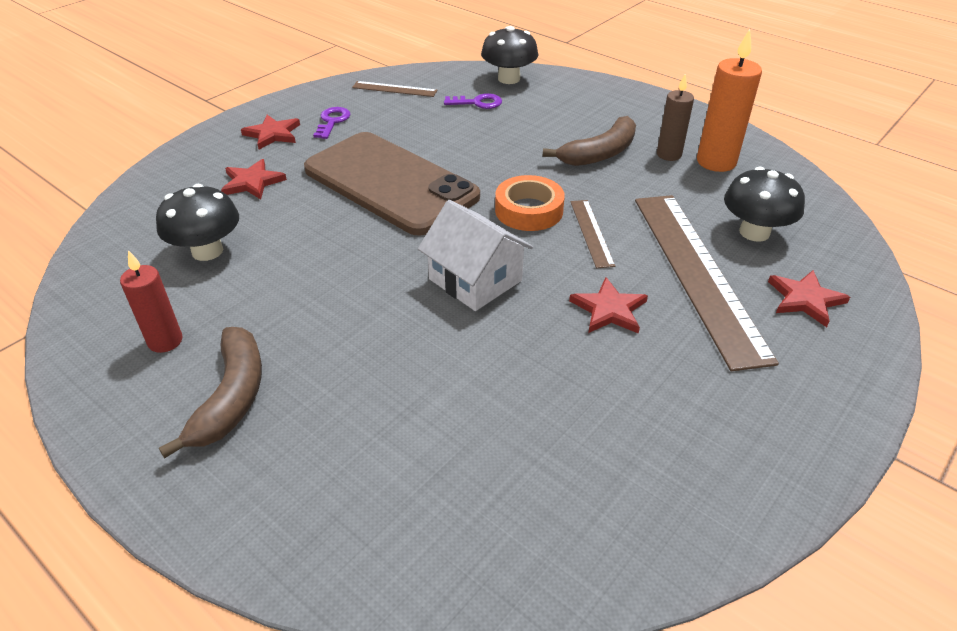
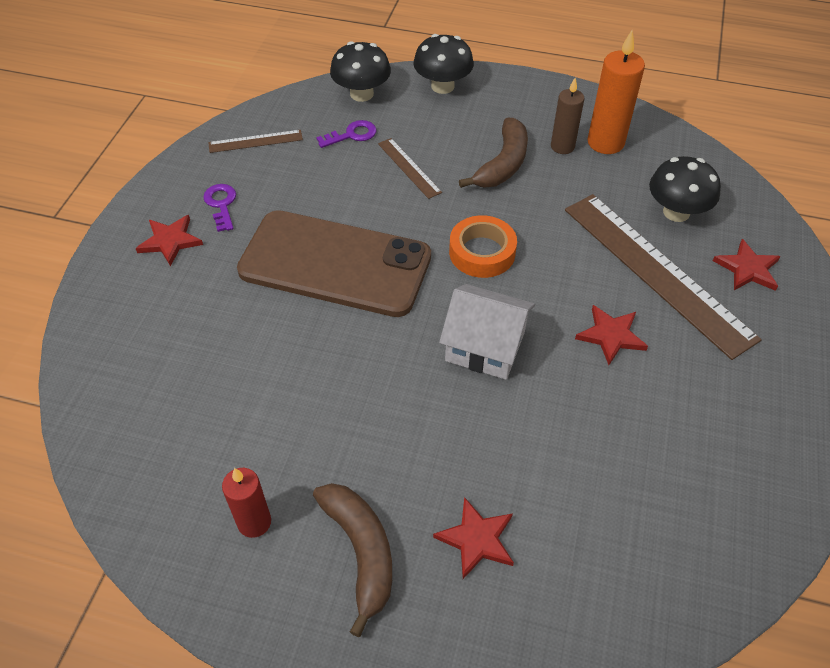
camera: 25 degrees left, 10 degrees up
black mushroom [156,184,239,261] -> black mushroom moved to [413,34,474,94]
red star [221,159,287,199] -> red star moved to [433,497,514,579]
brown ruler [571,200,615,268] -> brown ruler moved to [378,138,442,199]

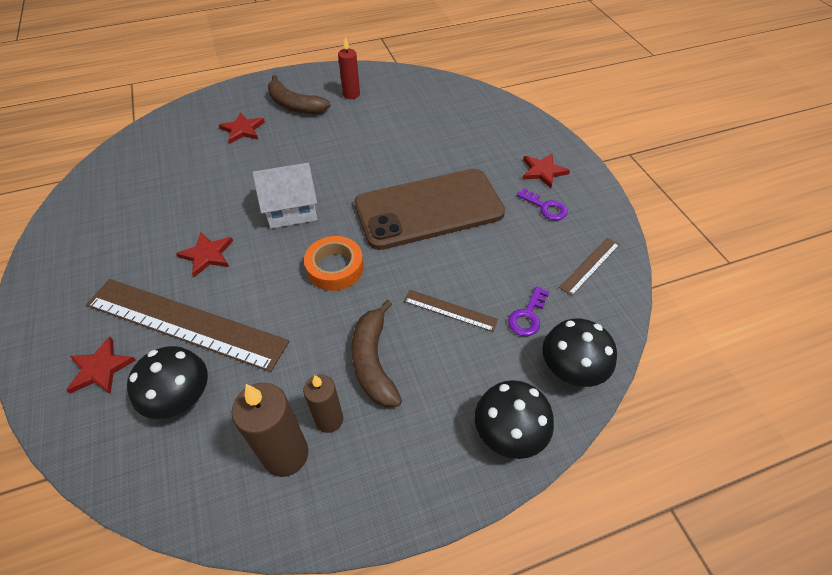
camera: 145 degrees right, 0 degrees up
orange candle [587,30,645,154] -> brown candle [231,383,308,477]

